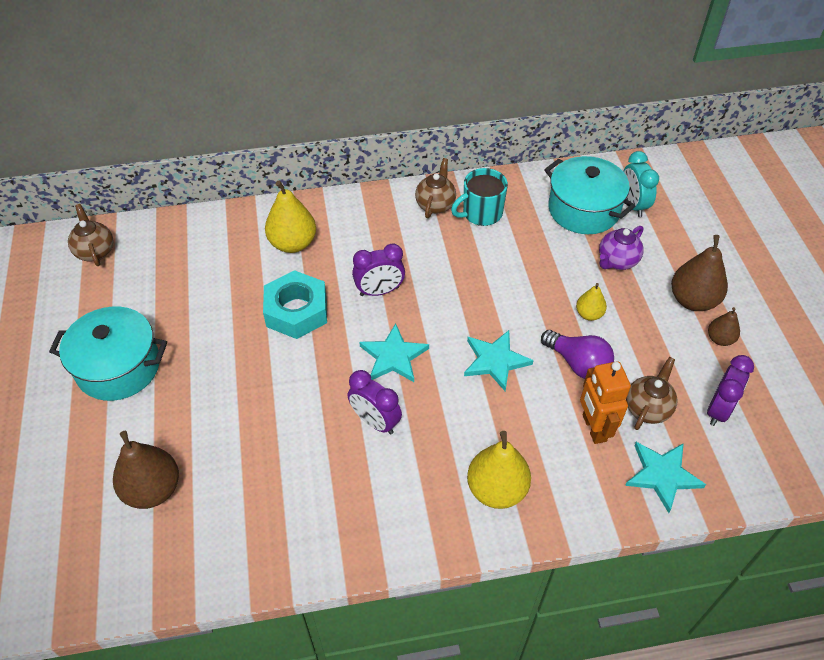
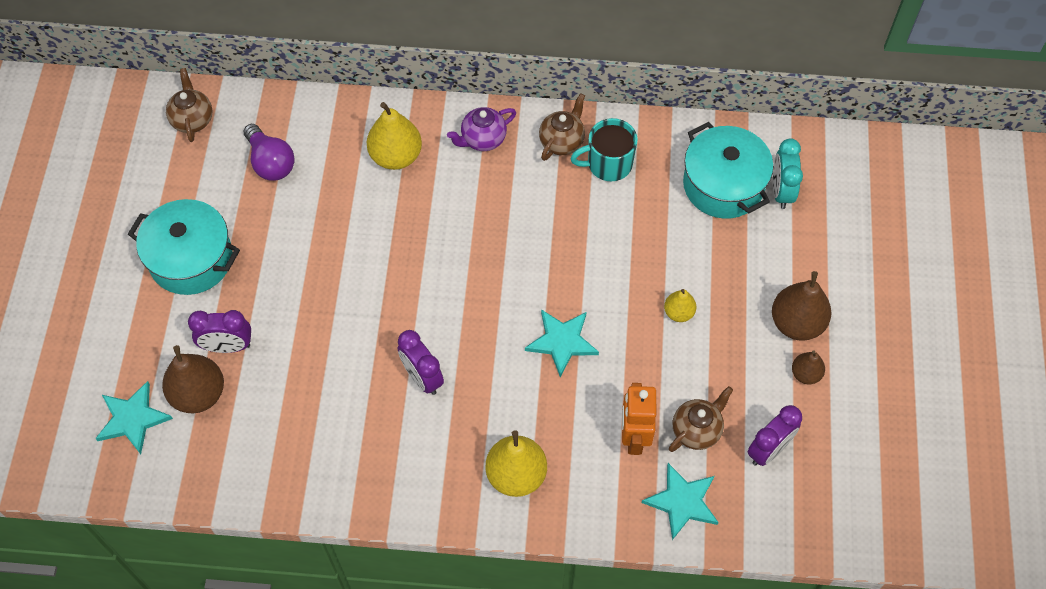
camera: 15 degrees right, 10 degrees up
turquoise nut [263,270,327,339] -> none
purple clock [352,244,405,296] -> purple clock moved to [188,310,251,353]
turquoise star [359,323,429,382] -> turquoise star moved to [95,381,173,454]
purple light bulb [541,330,614,379] -> purple light bulb moved to [243,124,295,181]
purple teapot [599,226,644,270] -> purple teapot moved to [447,107,516,151]

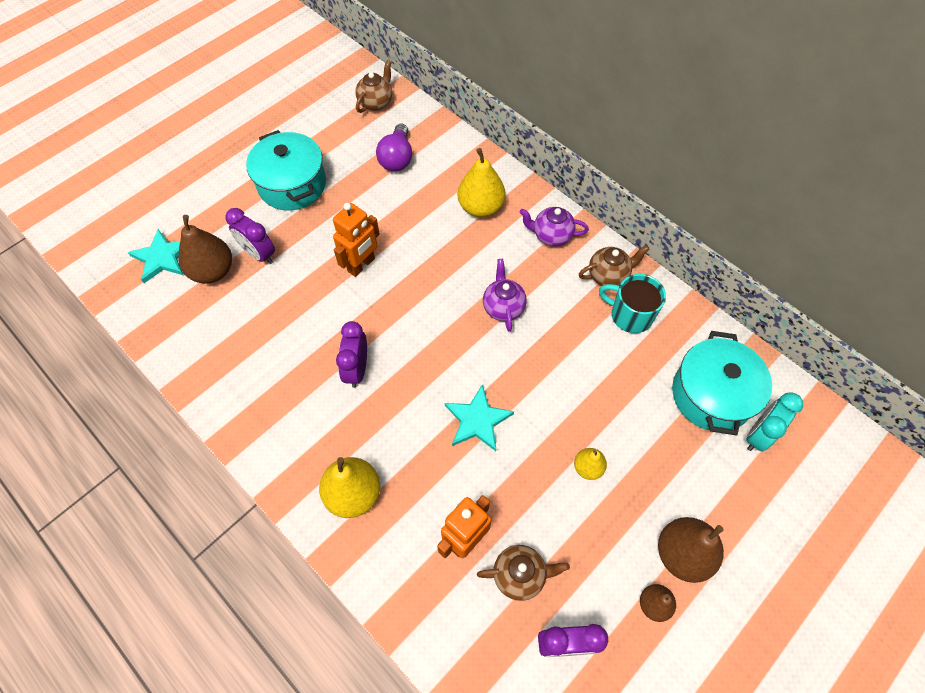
camera: 40 degrees right, 0 degrees up
turquoise star [642,463,719,540] -> none
none -> orange robot [333,203,380,277]
none -> purple teapot [483,259,527,331]

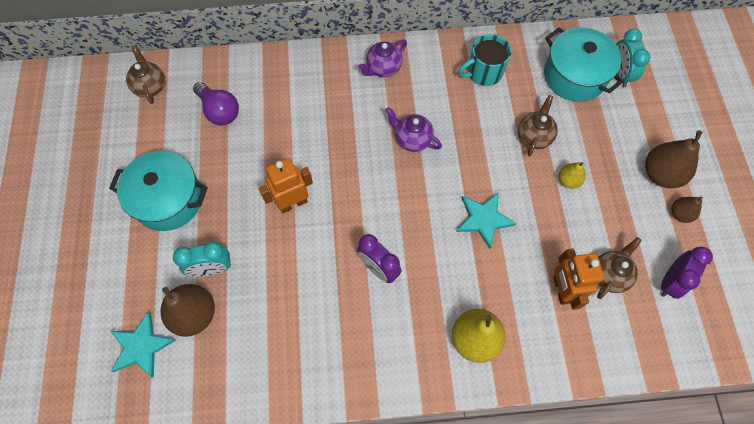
camera: 50 degrees left, 5 degrees up
purple clock [225,208,275,264] -> turquoise clock [173,241,231,277]
orange robot [333,203,380,277] -> orange robot turned 105 degrees counterclockwise [259,158,313,213]
yellow pear [458,148,506,217] -> none
brown teapot [579,245,650,286] -> brown teapot moved to [518,95,558,156]

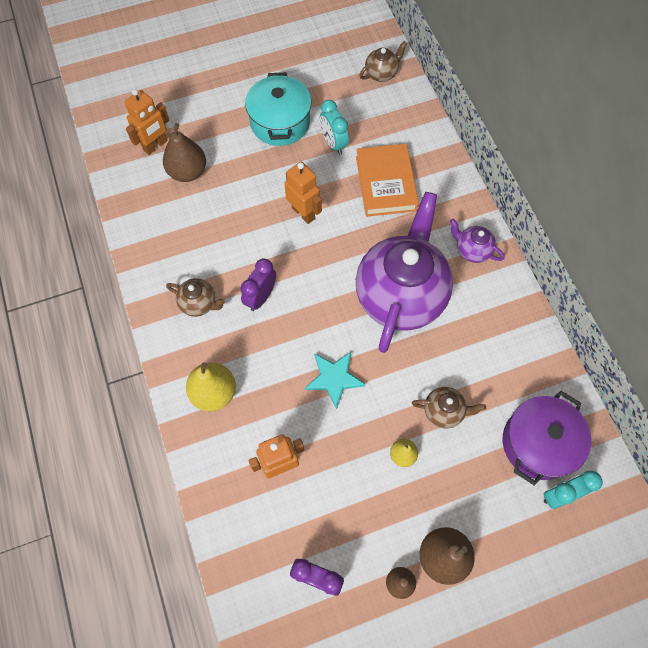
camera: 75 degrees right, 0 degrees up
turquoise star [111,311,176,378] -> orange robot [124,89,169,155]
turquoise clock [173,241,231,277] -> turquoise clock moved to [320,100,349,155]
purple light bulb [193,82,239,125] -> none
purple teapot [386,107,442,152] -> purple teapot [356,192,453,353], size x2.41
turquoise mug [458,34,511,86] -> none
turquoise pot [544,27,624,102] -> purple pot [503,391,591,486]
brown teapot [597,237,641,299] -> brown teapot moved to [166,278,225,317]
none -> orange book [356,144,419,217]

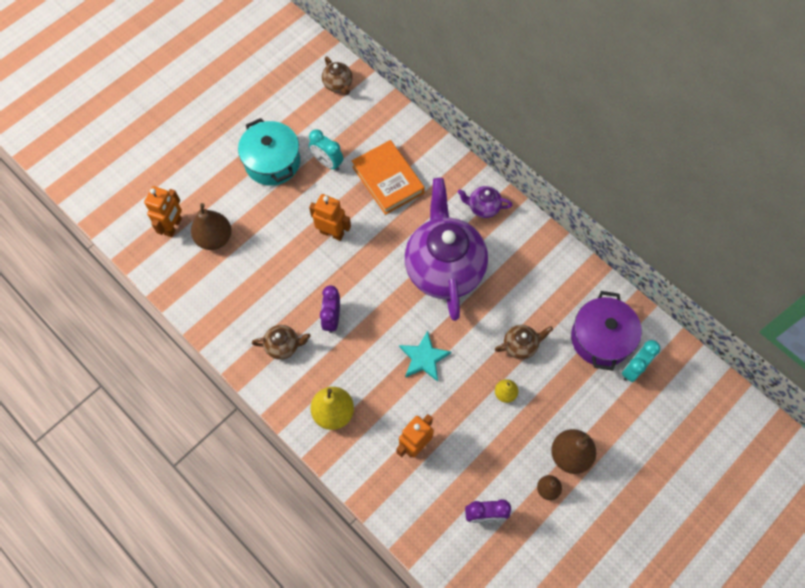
camera: 25 degrees left, 0 degrees up
brown teapot [359,41,408,82] -> brown teapot turned 120 degrees clockwise [322,57,353,95]

